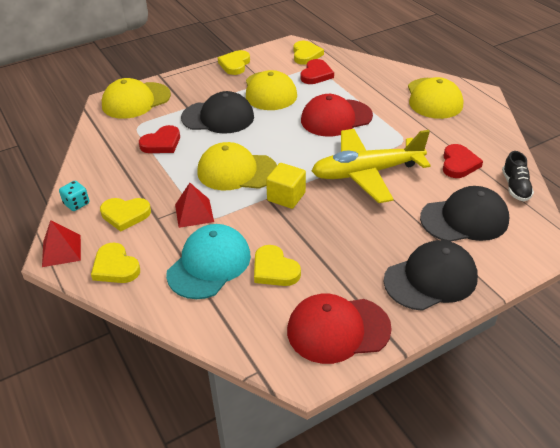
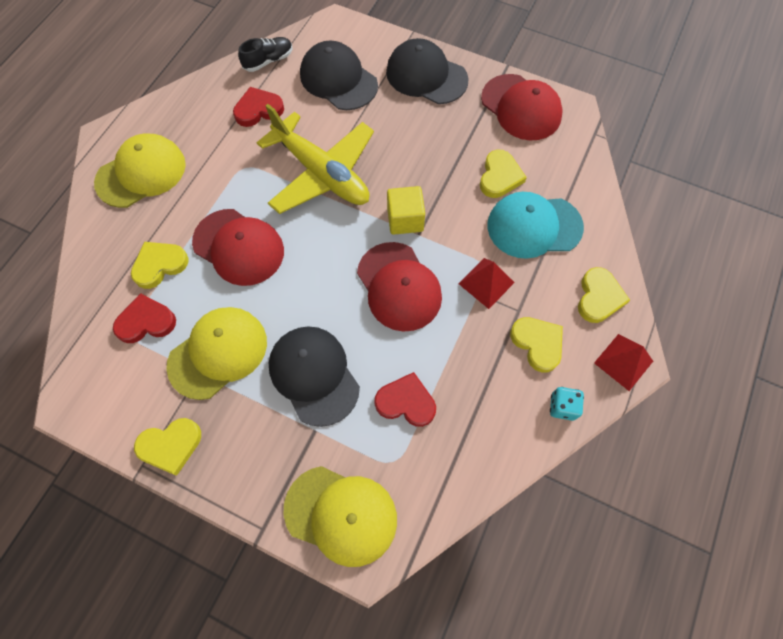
camera: 125 degrees left, 25 degrees up
yellow cap [197,142,277,190] -> red cap [357,242,442,332]
yellow heart [294,41,324,65] -> yellow heart moved to [131,242,189,289]

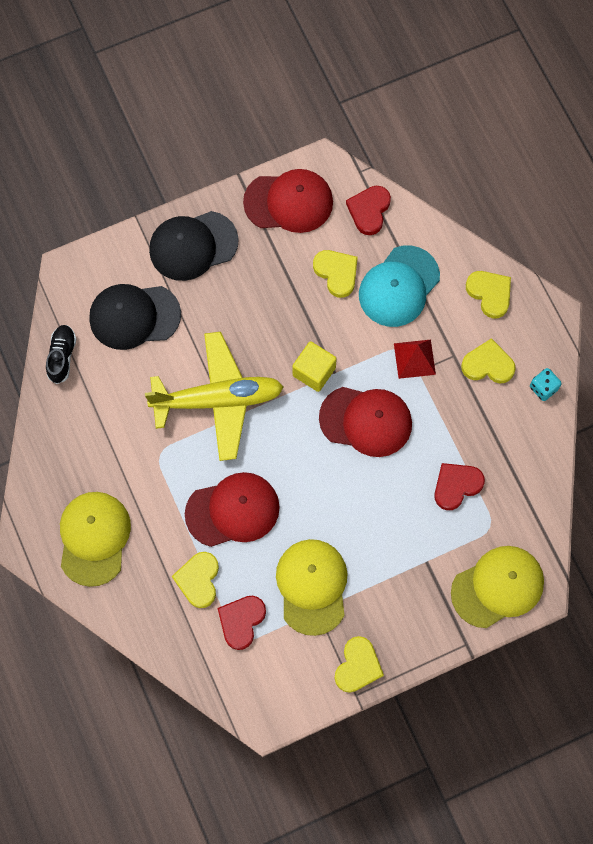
camera: 50 degrees left, 5 degrees up
red heart [233,87,284,127] -> red heart moved to [346,186,391,235]
black cap [269,326,360,427] -> none
red pyramid [594,334,653,391] -> none

